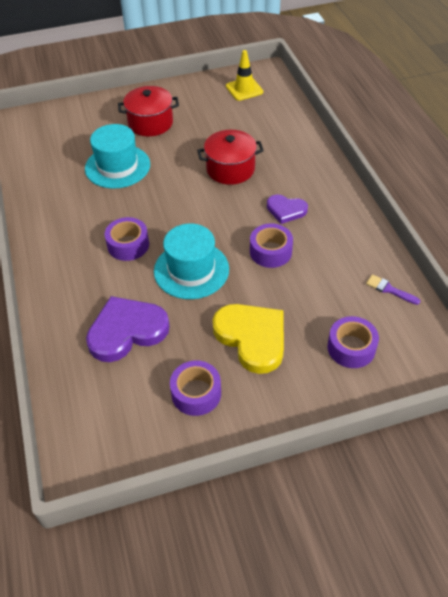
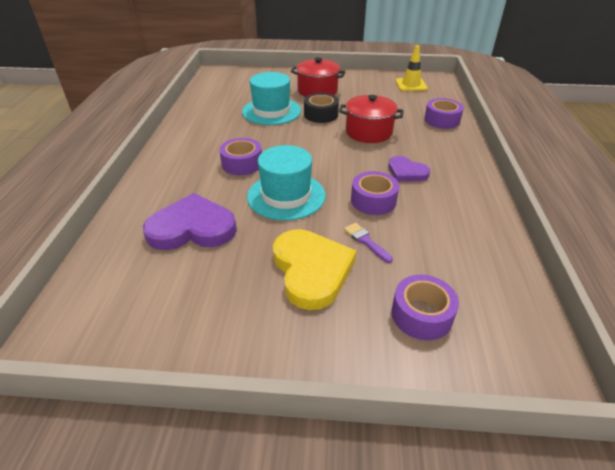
camera: 20 degrees right, 10 degrees down
purple tape [170,361,221,416] -> purple tape moved to [424,98,464,129]
purple brush [366,274,420,305] -> purple brush moved to [344,223,393,263]
none -> black tape [304,93,339,123]

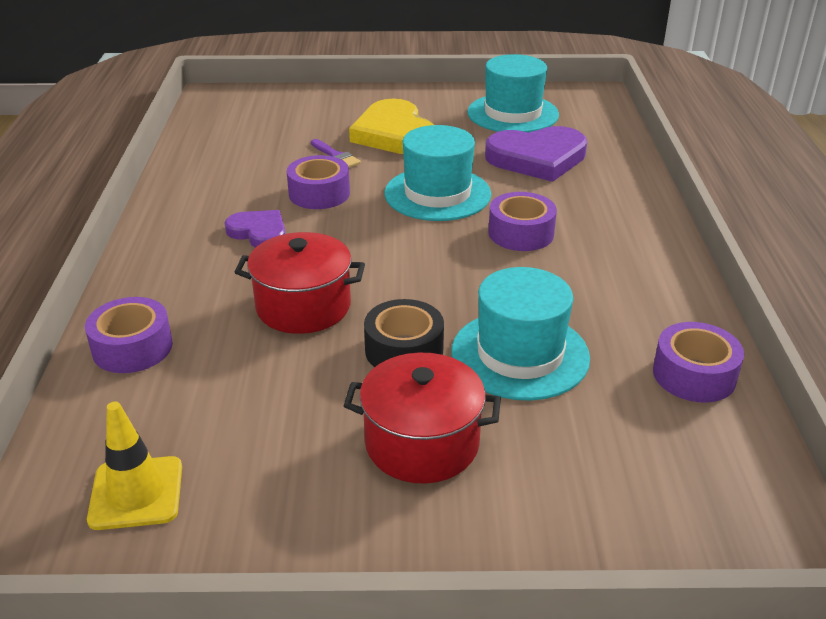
camera: 175 degrees right, 5 degrees down
purple tape [392,275,459,340] -> purple tape moved to [653,322,744,403]
none -> turquoise hat [467,54,559,133]

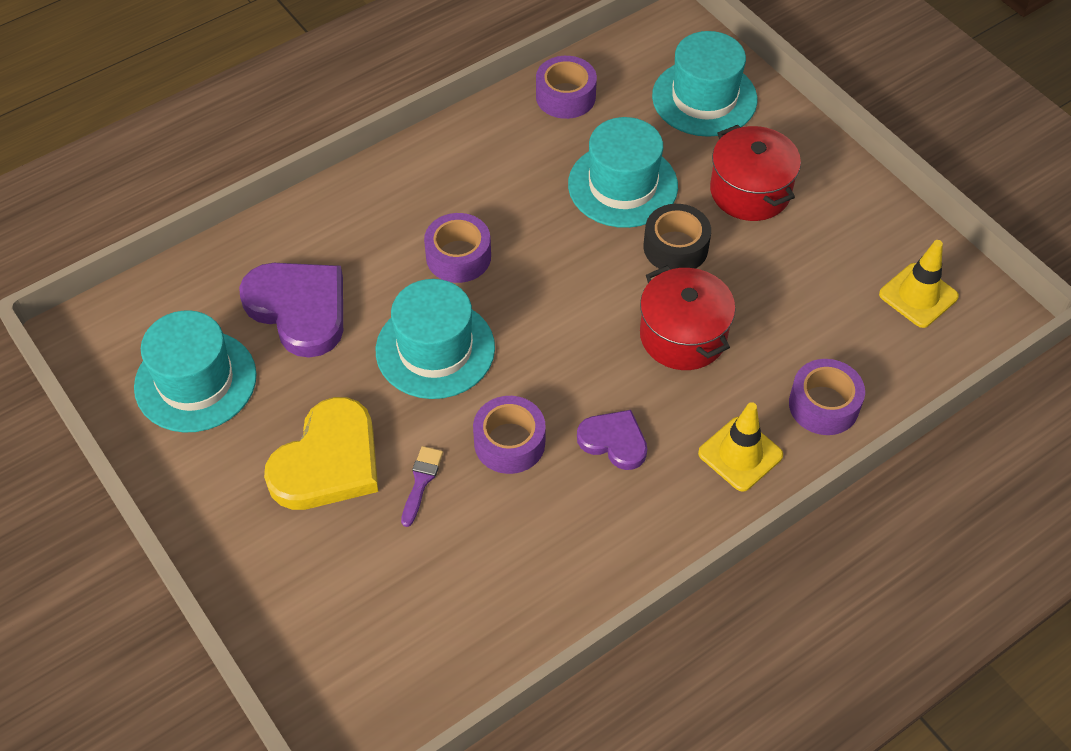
camera: 125 degrees left, 20 degrees up
purple heart [225,210,285,248] -> purple heart turned 120 degrees clockwise [577,410,647,470]
none -> turquoise hat [652,31,757,137]
none -> yellow traffic cone [698,402,783,492]

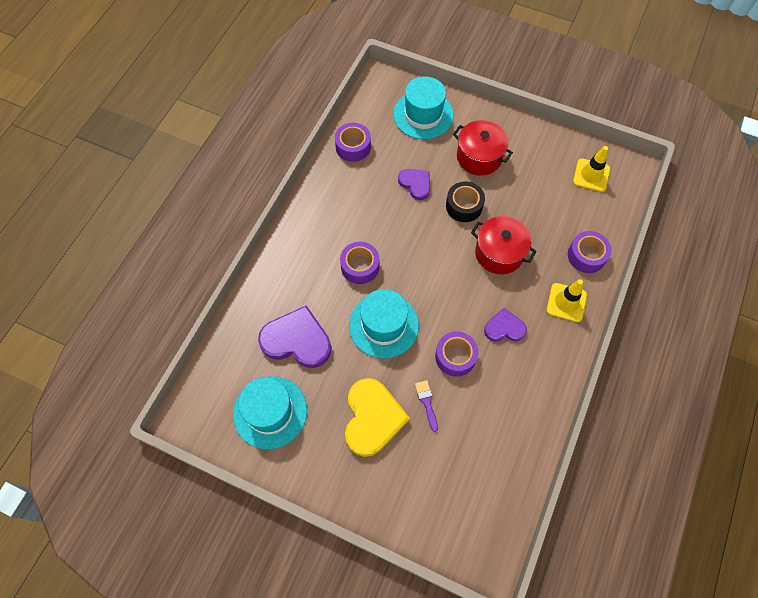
camera: 30 degrees left, 10 degrees up
turquoise hat [568,117,678,228] -> purple heart [398,169,430,200]

